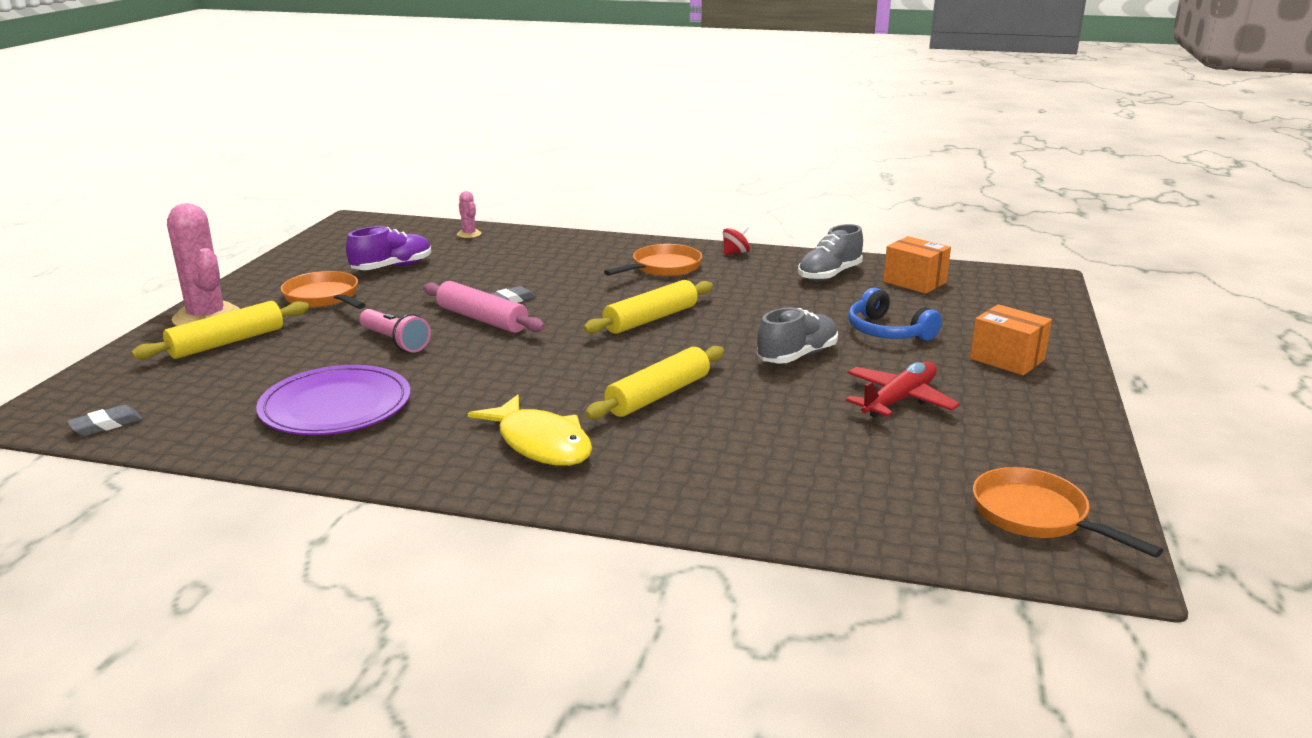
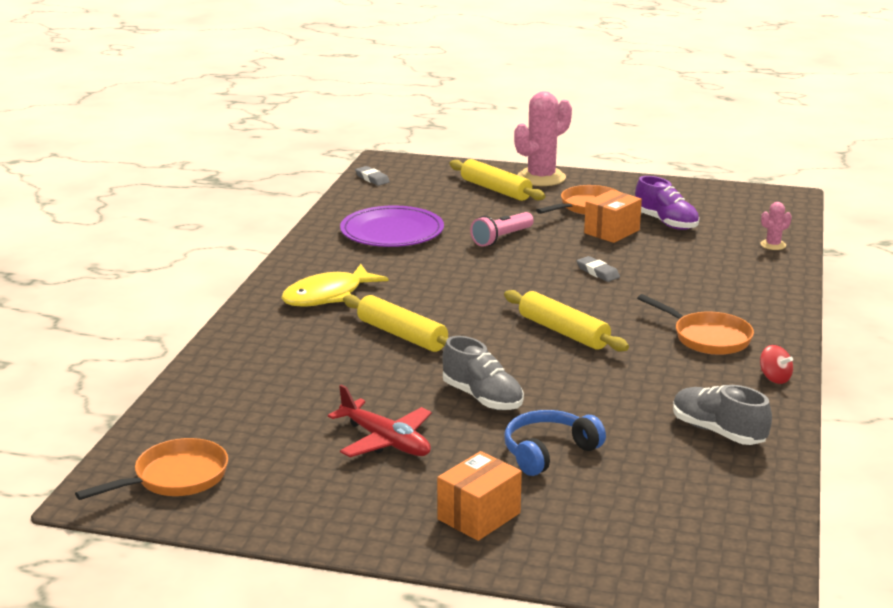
camera: 90 degrees right, 0 degrees up
pink rolling pin [423,281,545,333] -> none
orange box [883,236,951,294] -> orange box moved to [584,190,642,243]

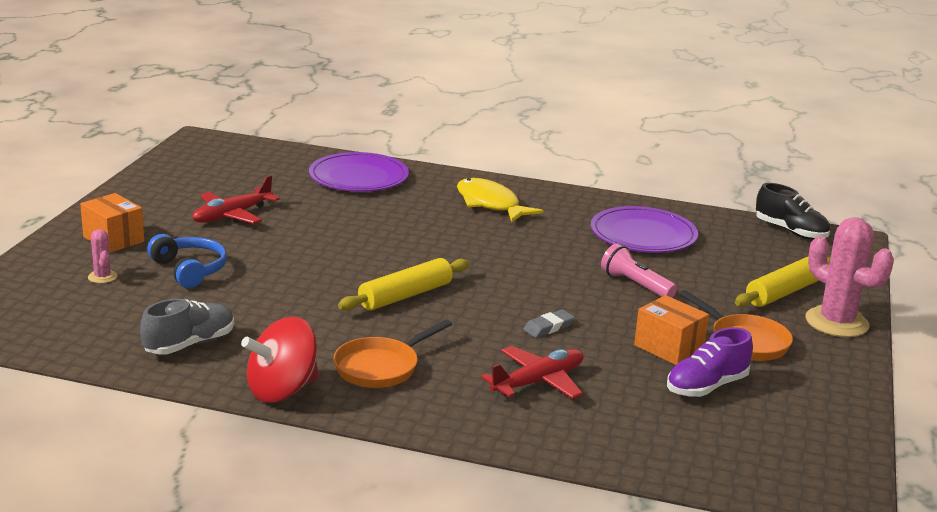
camera: 90 degrees right, 0 degrees up
orange pan [75,438,228,500] -> none
yellow rolling pin [343,295,448,352] -> none
grey eraser [355,166,390,186] -> black shoe [756,183,830,240]
grey shoe [442,336,524,410] -> none
pink cactus [760,202,792,250] -> pink cactus moved to [88,229,118,283]
red spinning top [760,345,793,384] -> red spinning top [241,317,319,403], size x2.10
none -> purple plate [309,152,409,192]
none -> red plane [481,346,584,399]

